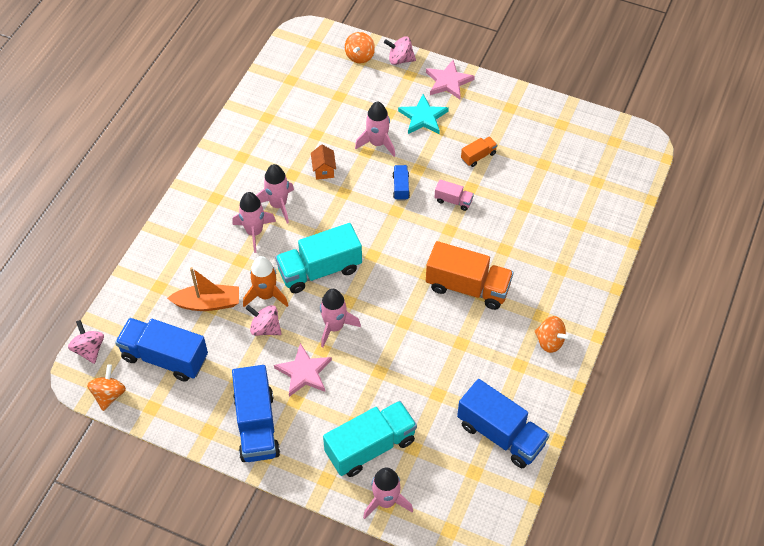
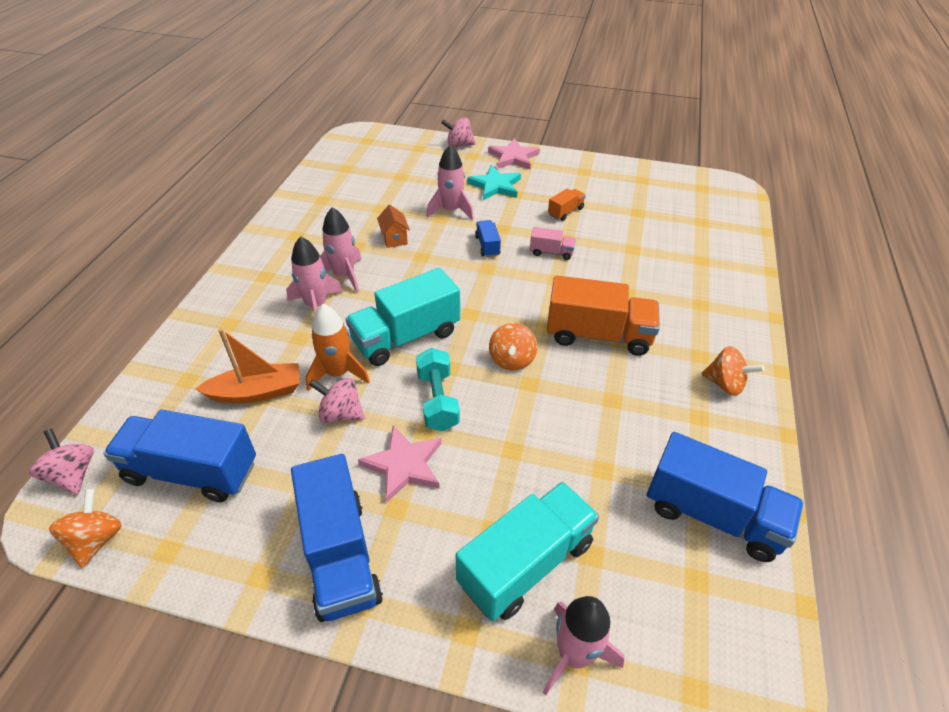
camera: 10 degrees left, 10 degrees down
pink rocket [320,289,361,347] -> turquoise dumbbell [416,348,460,431]
orange spinning top [345,32,375,64] -> orange spinning top moved to [489,323,537,371]

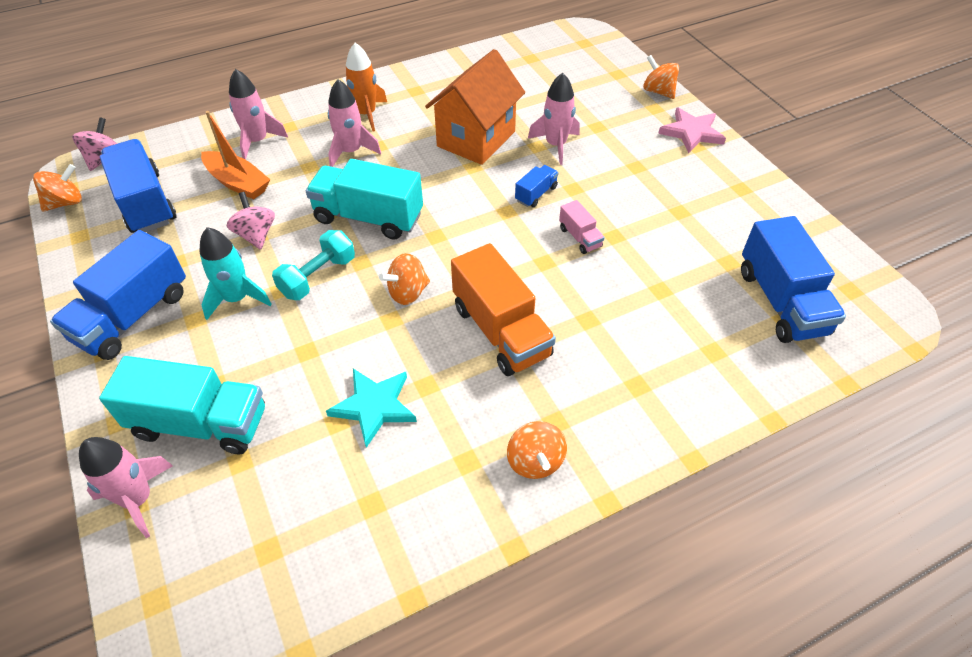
camera: 50 degrees right, 5 degrees up
orange rocket [306,304,370,391] -> orange rocket moved to [346,43,387,132]
pink rocket [320,207,362,293] -> pink rocket moved to [229,69,288,160]
pink star [358,425,441,503] -> turquoise rocket [199,227,271,320]
orange house [377,205,410,248] -> orange house [425,49,525,165], size x2.38
pink spinning top [441,117,476,148] -> orange spinning top [643,55,679,99]
turquoise star [467,165,521,200] -> turquoise star moved to [326,368,417,448]
orange truck [548,188,586,221] -> none
blue truck [647,432,804,562] -> blue truck moved to [741,216,846,343]

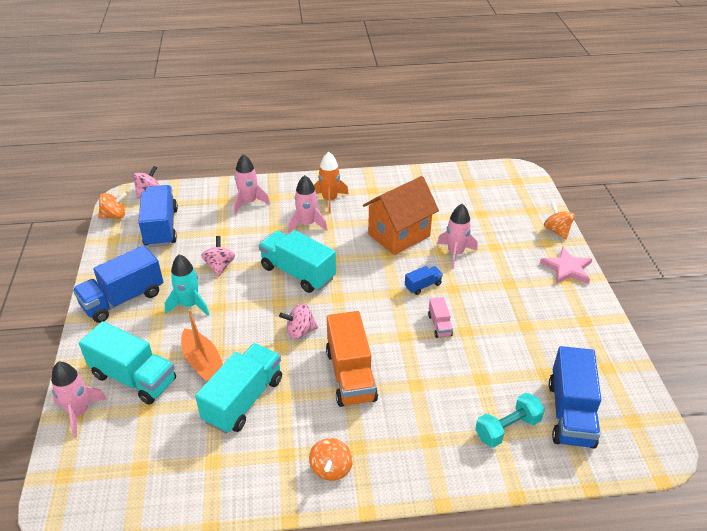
camera: 20 degrees right, 10 degrees down
orange boat [201,111,270,200] -> orange boat moved to [181,309,223,382]
turquoise dumbbell [272,230,355,300] -> turquoise dumbbell moved to [475,393,545,448]
turquoise star [326,368,417,448] -> turquoise truck [195,343,282,434]
orange spinning top [379,253,430,305] -> pink spinning top [279,303,318,339]

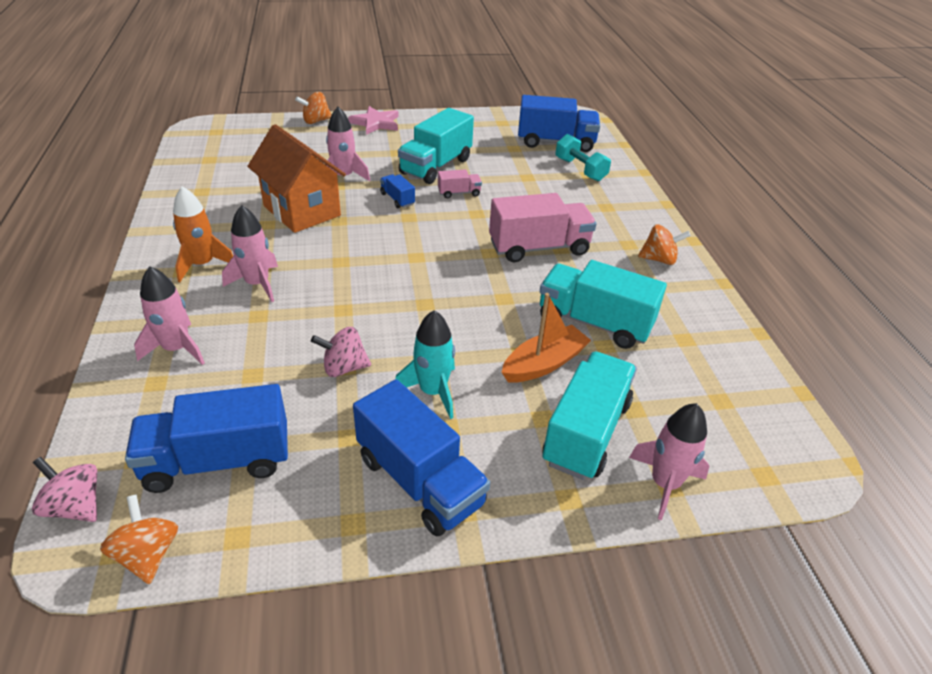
camera: 95 degrees left, 0 degrees up
turquoise truck [259,230,336,293] -> turquoise truck moved to [398,108,474,184]
pink spinning top [279,303,318,339] -> none
orange truck [326,311,378,407] -> pink truck [489,193,596,262]

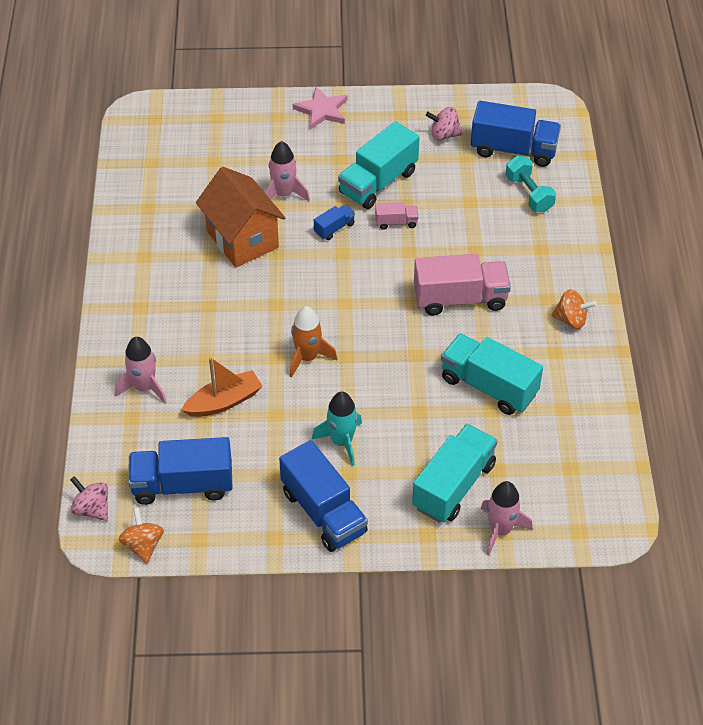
camera: 10 degrees right, 10 degrees up
orange rocket [173,186,233,282] -> orange rocket moved to [290,306,337,378]
pink rocket [222,205,278,302] -> none
orange spinning top [295,92,332,124] -> none
pink spinning top [311,327,371,377] -> pink spinning top moved to [426,107,463,141]
blue truck [380,174,415,208] -> blue truck turned 75 degrees clockwise [314,204,355,240]
orange boat [501,293,591,383] -> orange boat moved to [182,357,263,417]

